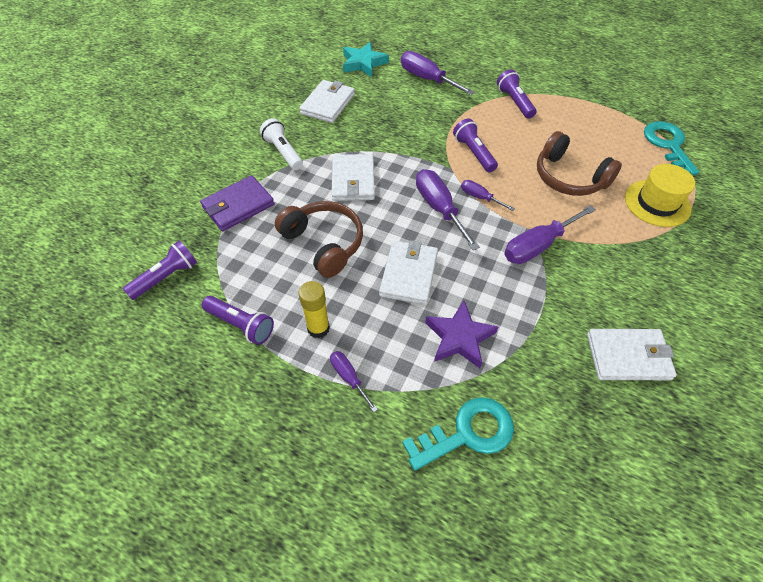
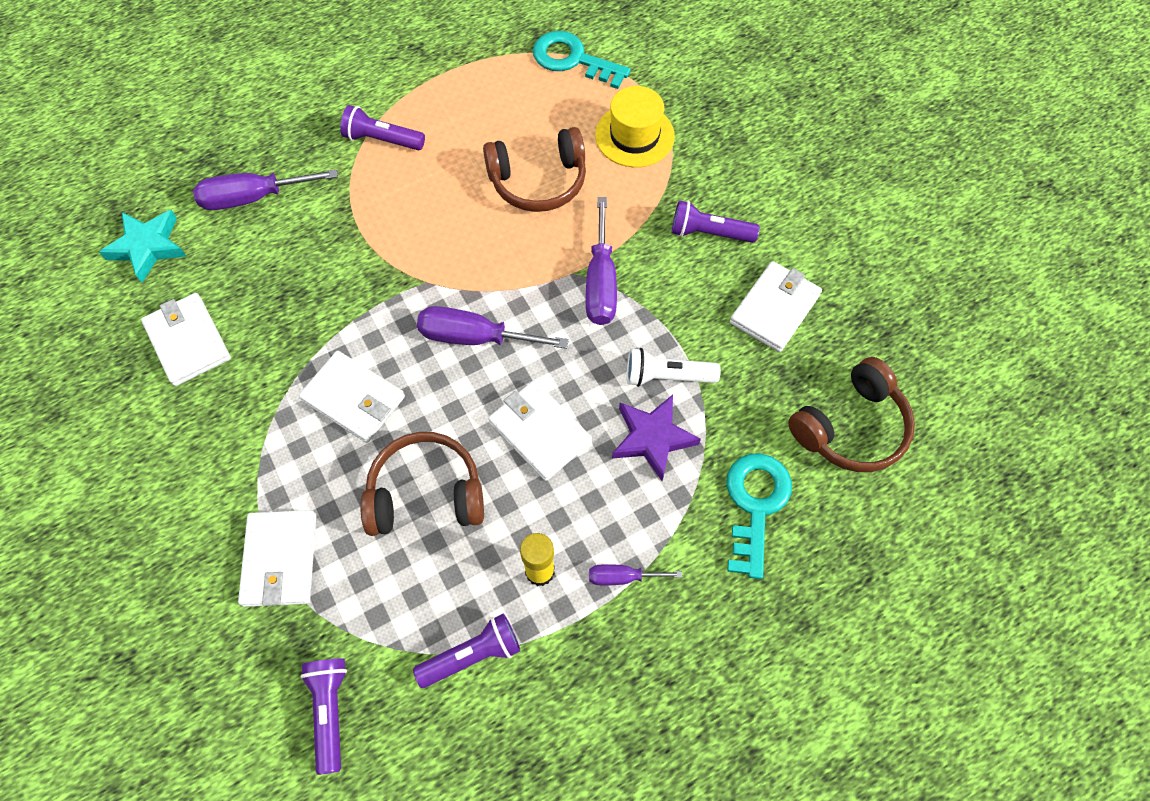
camera: 55 degrees left, 10 degrees up
purple wallet [200,175,275,231] -> white wallet [238,510,316,607]
white flashlight [260,118,303,170] -> white flashlight moved to [627,348,721,387]
purple flashlight [453,119,498,172] -> purple flashlight moved to [672,200,760,243]
purple screwdriver [461,180,515,211] -> none
none -> brown headphones [788,357,915,472]

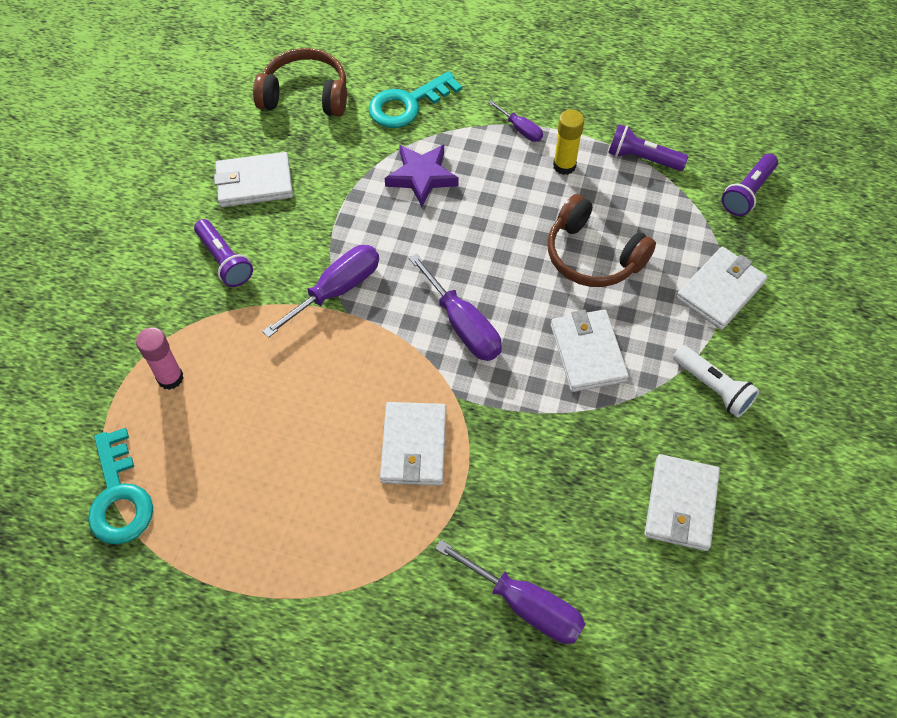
camera: 135 degrees left, 5 degrees down
turquoise star [99,210,186,283] -> none
purple flashlight [340,105,425,150] -> none
brown headphones [483,127,586,212] -> none
white wallet [488,380,592,481] -> white wallet moved to [380,402,446,486]
yellow hat [595,86,675,167] -> pink glue stick [136,328,183,390]
white flashlight [627,348,721,387] -> white flashlight moved to [673,345,760,418]

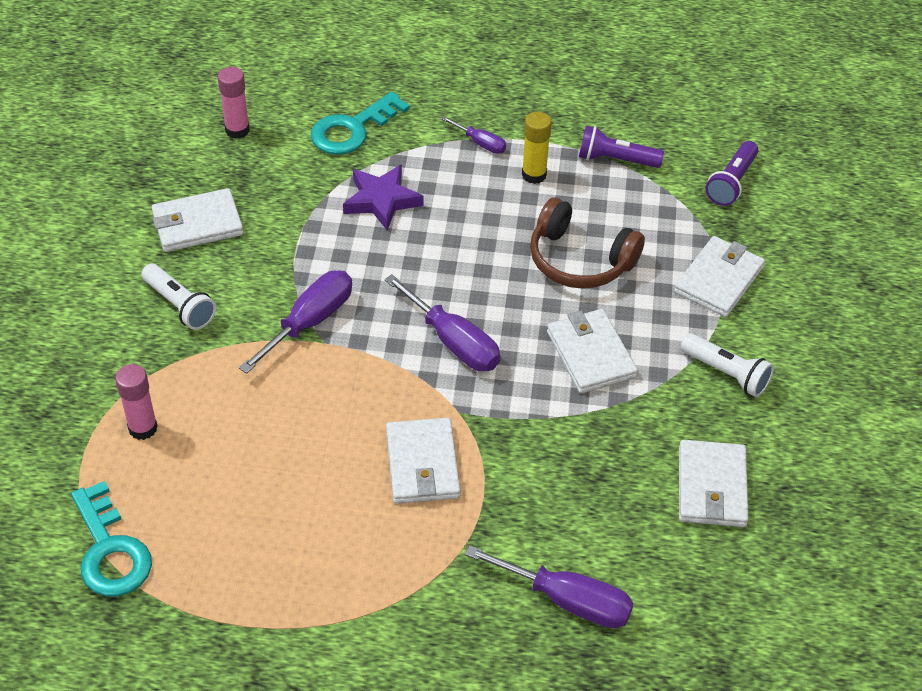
camera: 10 degrees left, 10 degrees down
purple flashlight [194,219,253,287] -> white flashlight [141,264,216,330]
brown headphones [253,48,347,117] -> pink glue stick [218,67,250,139]

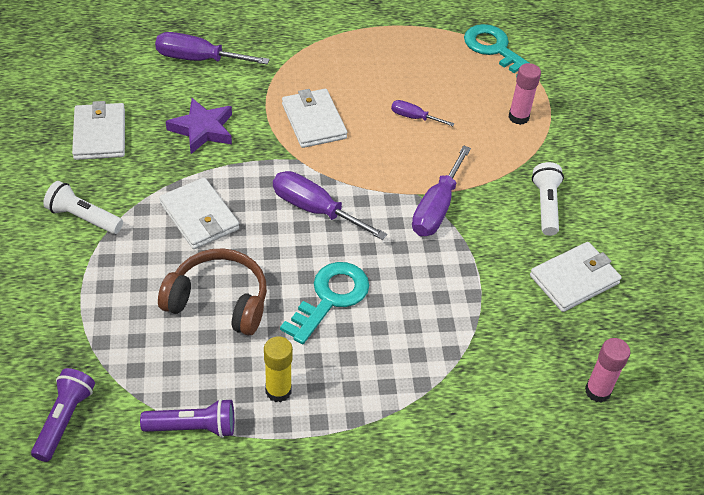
camera: 165 degrees right, 0 degrees up
white flashlight [141,264,216,330] -> white flashlight turned 60 degrees clockwise [532,162,564,236]
turquoise key [311,92,410,155] -> turquoise key moved to [280,262,369,344]
purple star [343,164,423,231] -> purple star moved to [166,98,232,154]
purple screwdriver [441,116,506,154] -> purple screwdriver moved to [391,100,454,126]
white wallet [674,236,765,317] -> none

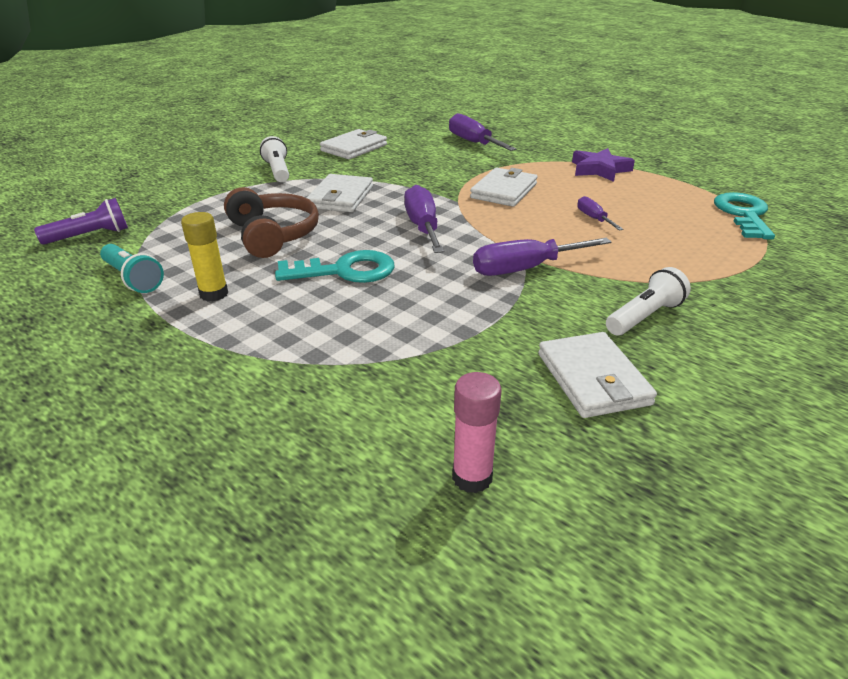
camera: 50 degrees right, 15 degrees down
purple flashlight [140,398,234,438] -> turquoise flashlight [100,244,164,293]
purple star [166,98,232,154] -> purple star moved to [572,148,635,182]
pink glue stick [509,63,541,125] -> none
white wallet [530,242,622,312] -> white wallet turned 60 degrees clockwise [538,332,657,418]

